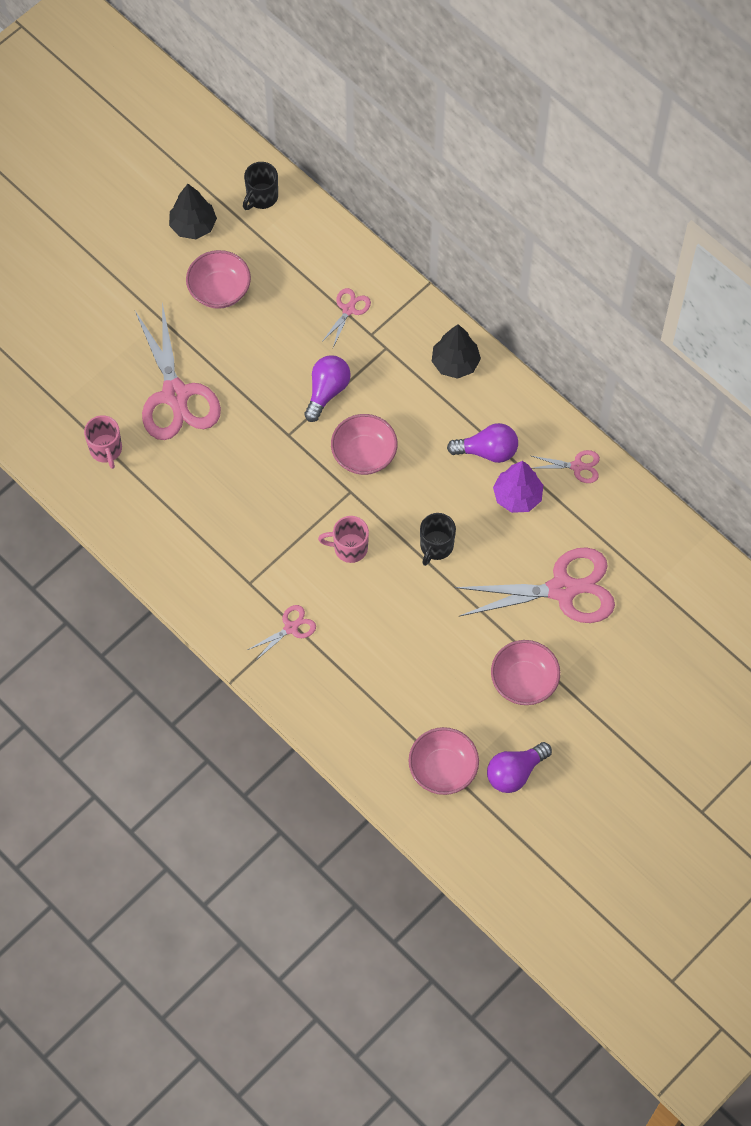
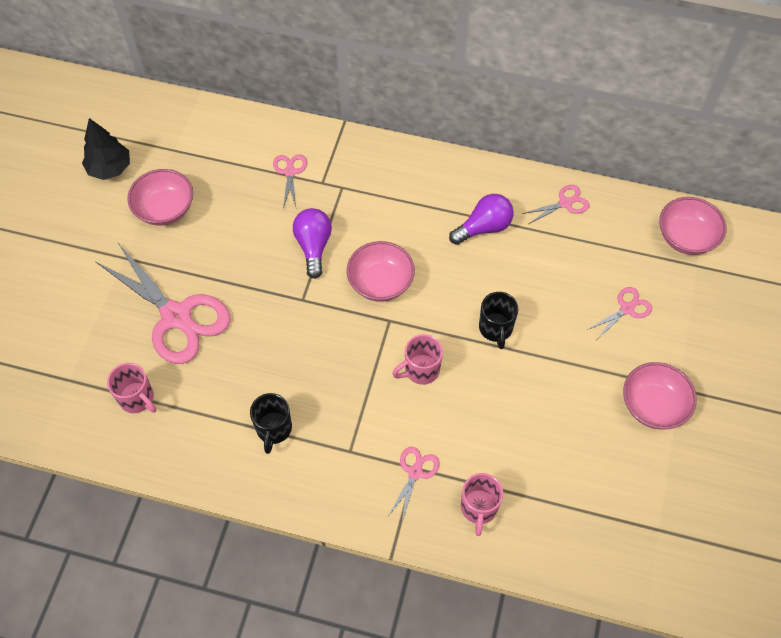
camera: 30 degrees left, 5 degrees down
black mug [243,162,278,210] -> black mug moved to [250,393,292,454]
pink bowl [409,727,479,795] -> pink bowl moved to [659,197,726,255]
black tree [432,324,481,379] -> none
pink scissors [454,547,615,623] -> pink scissors [587,287,652,339], size x0.46
purple light bulb [487,742,552,793] -> none
purple tree [493,461,543,513] -> none
none -> pink mug [461,473,503,536]

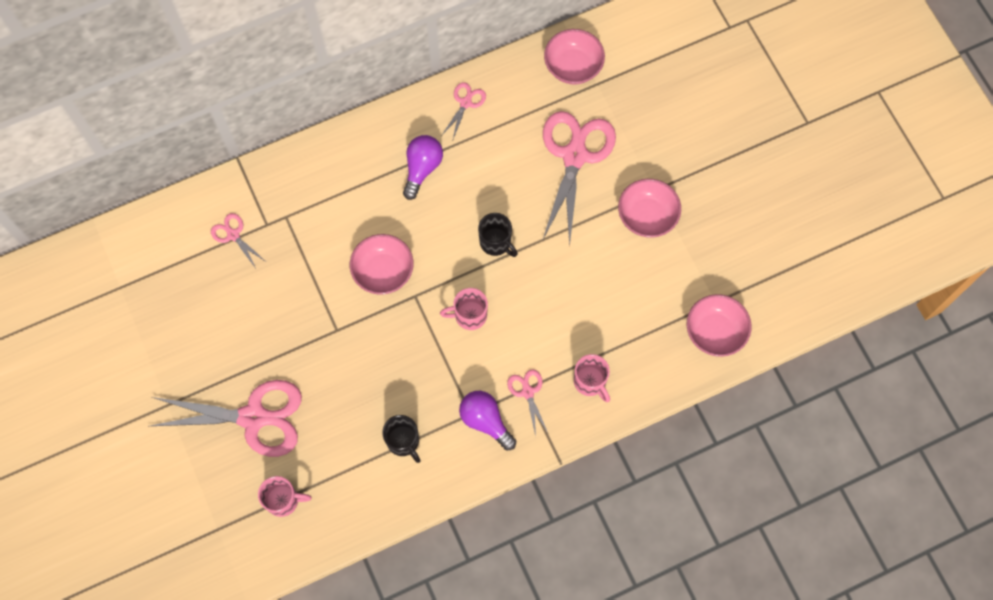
camera: 40 degrees left, 10 degrees up
black tree [82,118,130,180] -> none
pink bowl [127,169,193,226] -> pink bowl moved to [687,294,752,357]
purple light bulb [293,208,332,279] -> purple light bulb moved to [459,391,516,450]
pink mug [392,334,443,385] -> pink mug turned 60 degrees clockwise [440,288,488,330]
pink scissors [587,287,652,339] -> pink scissors [542,111,616,247], size x2.20

